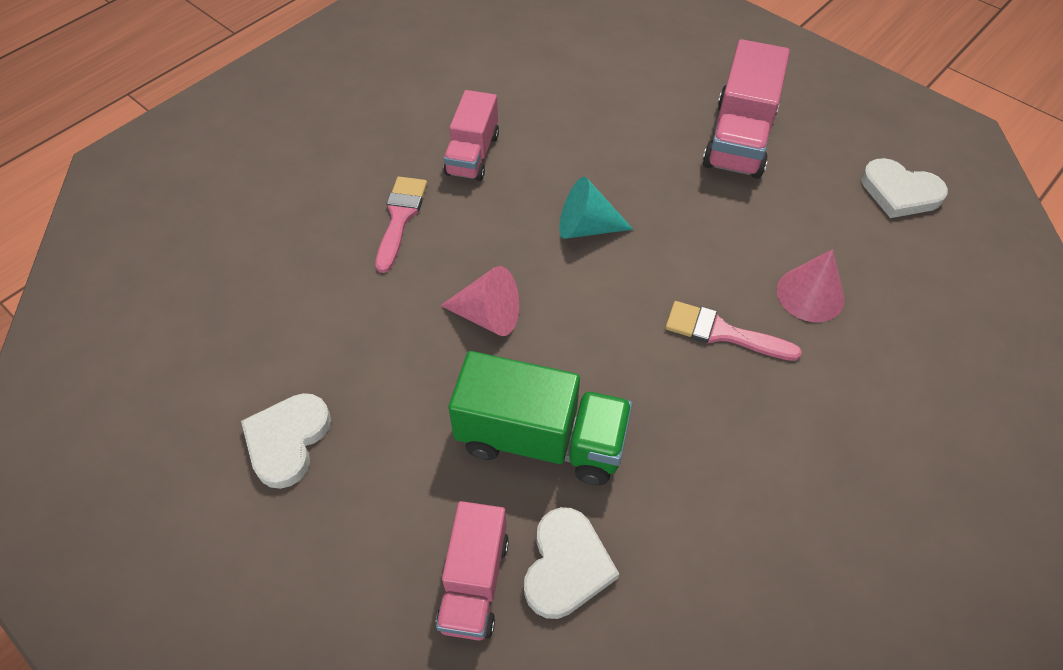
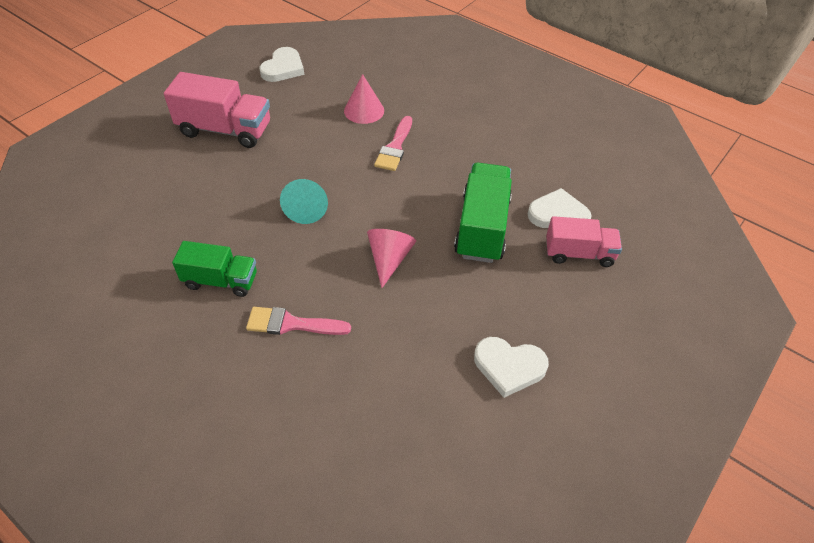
camera: 95 degrees left, 5 degrees down
pink truck [443,90,499,181] -> green truck [172,241,257,297]

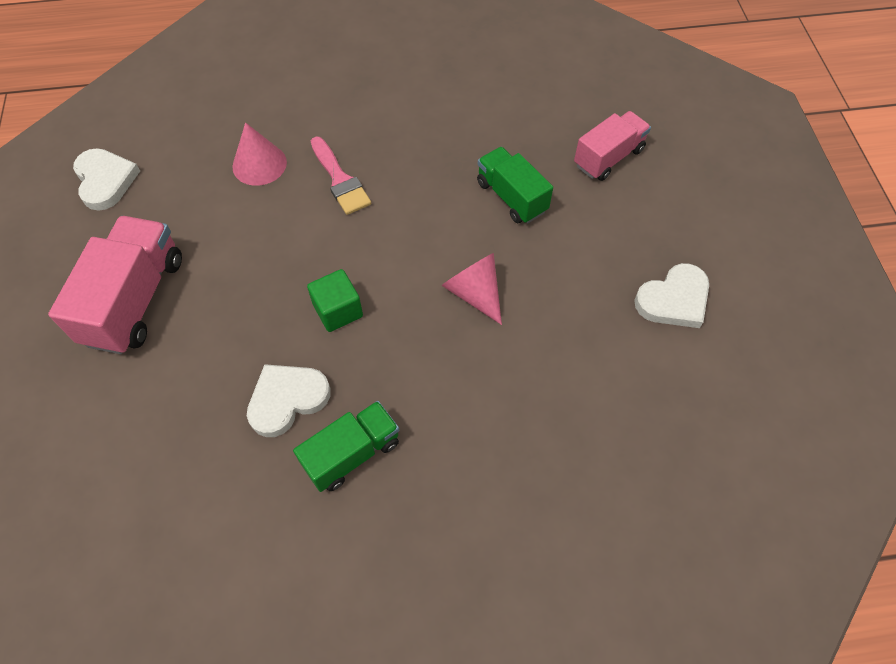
camera: 45 degrees left, 10 degrees up
pink truck [164,72,270,148] -> pink truck turned 45 degrees counterclockwise [48,216,182,354]
pink brush [246,307,351,335] -> none
turquoise cone [280,179,328,224] -> green cube [307,269,363,332]
green truck [454,163,512,263] -> green truck [477,147,553,223], size x0.65
white heart [528,188,592,228] -> white heart moved to [247,364,331,437]

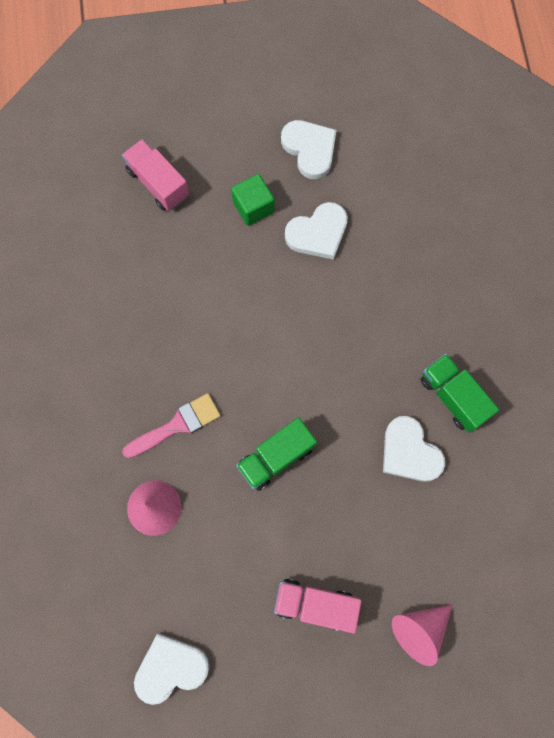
camera: 90 degrees left, 15 degrees up
pink truck [48,216,182,354] -> pink truck [274,579,362,634], size x0.65
green cube [307,269,363,332] -> green cube moved to [231,174,275,226]
pink cone [441,253,502,325] -> pink cone moved to [392,605,452,666]
green truck [477,147,553,223] -> green truck moved to [236,418,317,491]
none -> white heart [285,202,348,260]

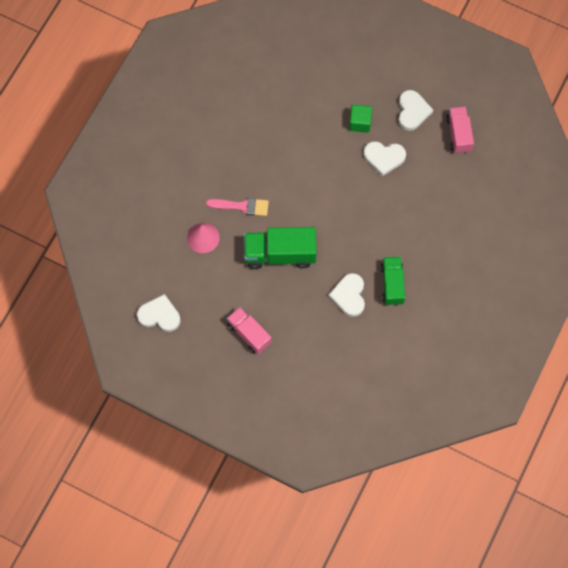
camera: 35 degrees right, 5 degrees down
pink truck [122,139,189,211] -> pink truck moved to [446,106,474,154]
green truck [236,418,317,491] -> green truck [244,227,317,269], size x1.53
pink cone [392,605,452,666] -> none

